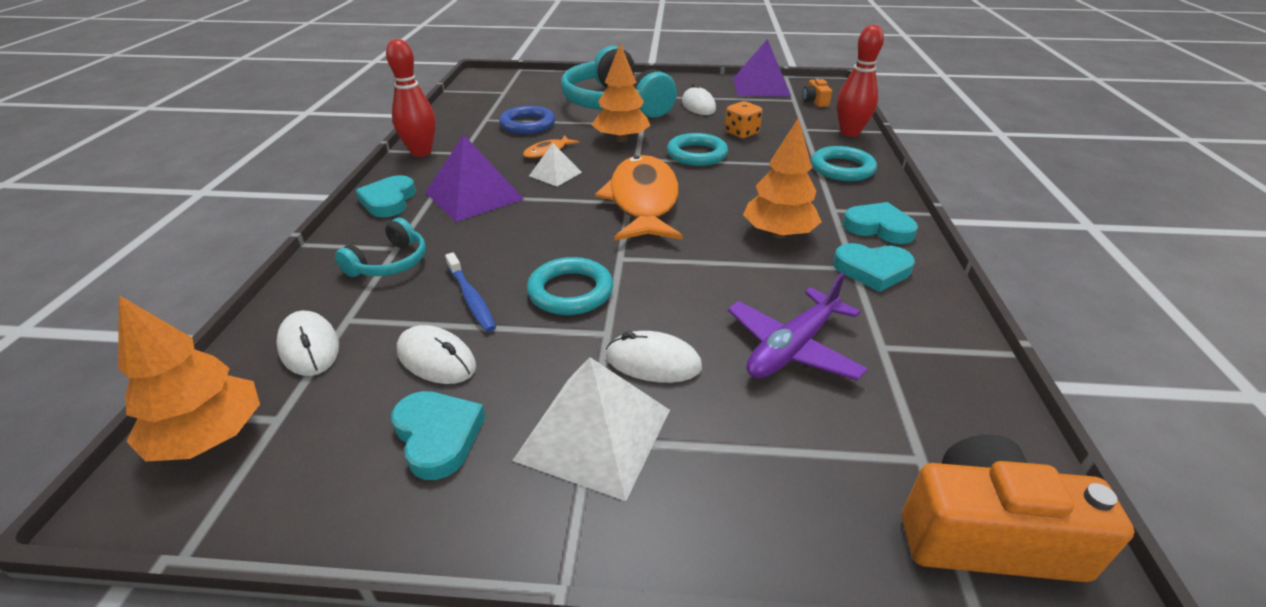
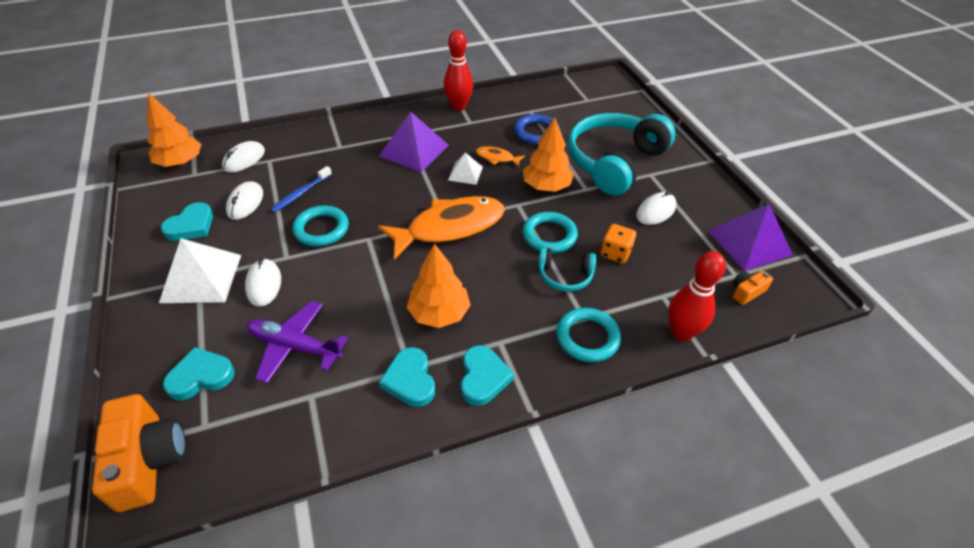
camera: 65 degrees right, 10 degrees up
turquoise headphones [335,218,426,277] -> turquoise headphones moved to [538,248,596,292]
turquoise heart [355,175,416,217] -> turquoise heart moved to [163,347,235,401]

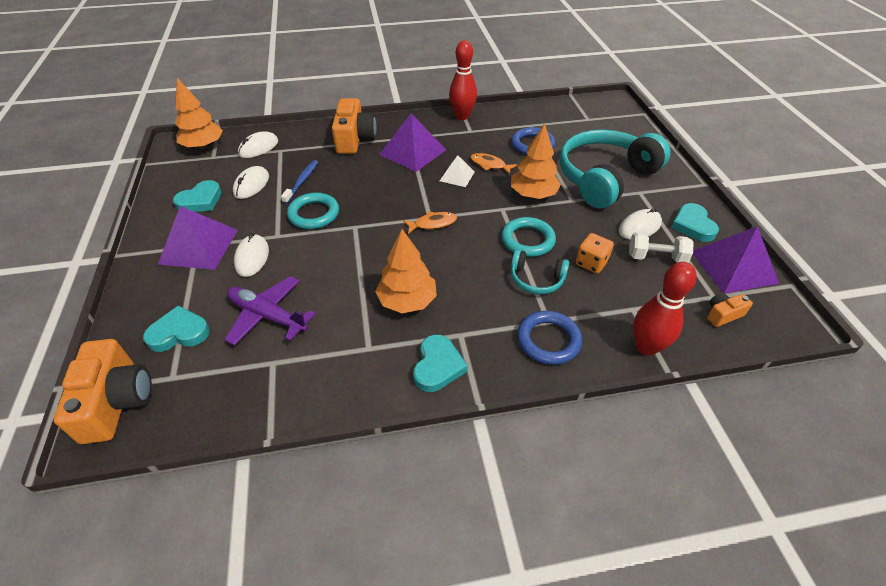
camera: 10 degrees right, 0 degrees up
white pyramid [159,238,241,303] -> purple pyramid [158,206,238,270]
blue toothbrush [270,166,332,213] -> blue toothbrush turned 150 degrees clockwise [281,160,318,204]
orange fish [378,196,505,260] -> orange fish [403,212,457,234], size x0.44
turquoise heart [379,347,435,407] -> turquoise heart moved to [671,203,719,242]
turquoise ring [556,308,621,362] -> blue ring [517,311,582,365]
none -> orange camera [332,98,376,154]
none -> white dumbbell [629,232,694,263]

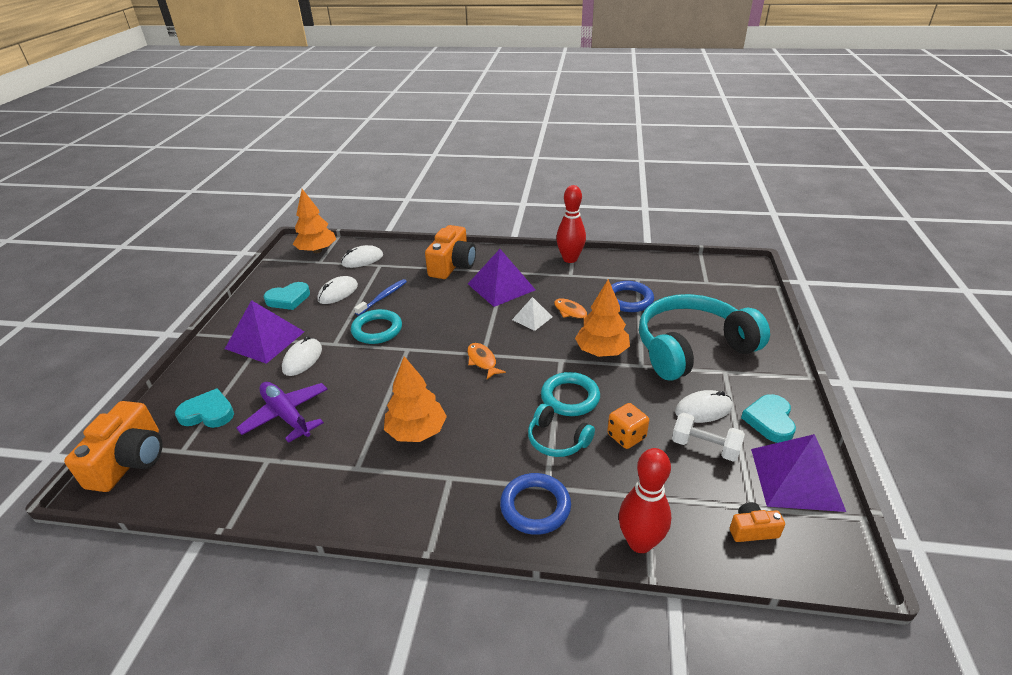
camera: 20 degrees right, 10 degrees down
orange fish [403,212,457,234] -> orange fish turned 120 degrees counterclockwise [467,343,506,379]
turquoise heart [413,335,468,392] -> none

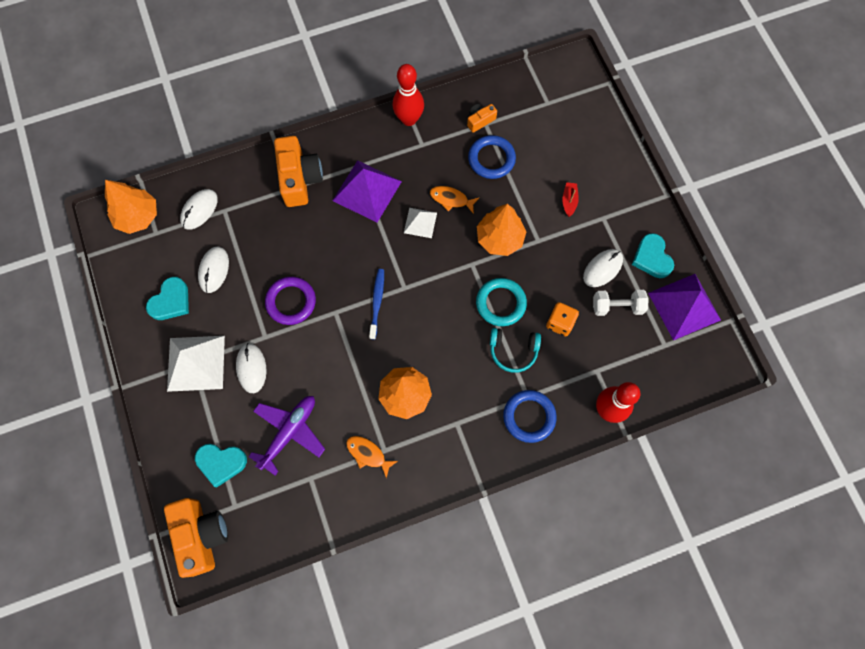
camera: 30 degrees left, 35 degrees up
turquoise heart [175,388,234,428] -> turquoise heart turned 150 degrees counterclockwise [195,444,247,488]
purple pyramid [225,300,304,364] -> white pyramid [167,336,225,392]
purple plane [237,382,328,443] -> purple plane turned 105 degrees clockwise [248,396,325,476]
turquoise ring [351,309,402,344] -> purple ring [265,277,316,325]
blue toothbrush [354,279,407,316] -> blue toothbrush moved to [369,269,384,340]
orange fish [467,343,506,379] -> orange fish moved to [346,436,398,478]
turquoise headphones [639,294,770,381] -> red boat [562,182,579,217]
orange camera [730,502,785,542] -> orange camera moved to [467,104,497,133]

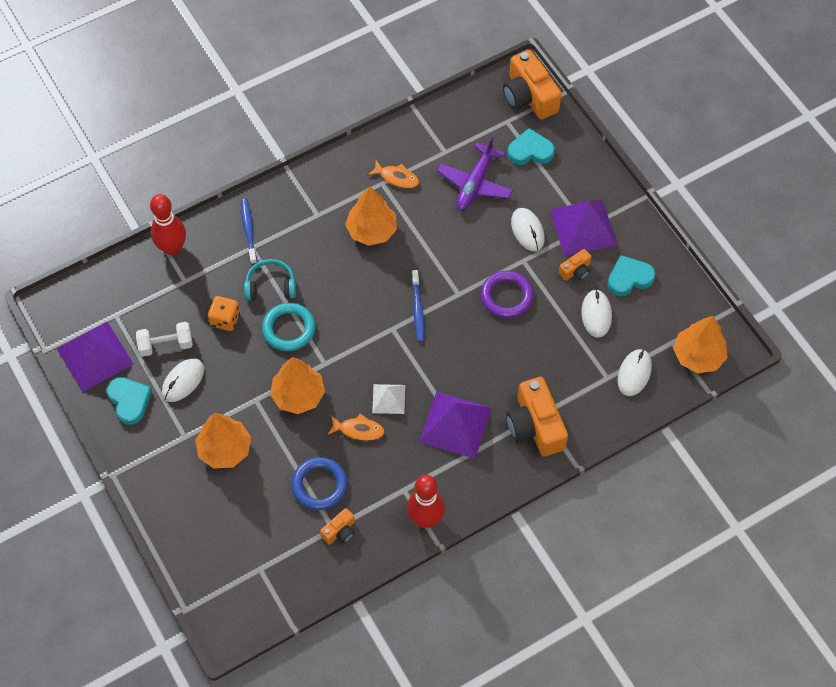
camera: 170 degrees right, 10 degrees down
turquoise heart [146,277,189,320] -> turquoise heart turned 45 degrees clockwise [607,255,656,296]
white pyramid [167,336,225,392] -> purple pyramid [550,200,617,256]
blue ring [503,390,557,443] -> blue toothbrush [241,199,257,265]
red boat [562,182,579,217] -> orange tree [195,413,251,469]
none -> orange camera [559,249,592,281]

